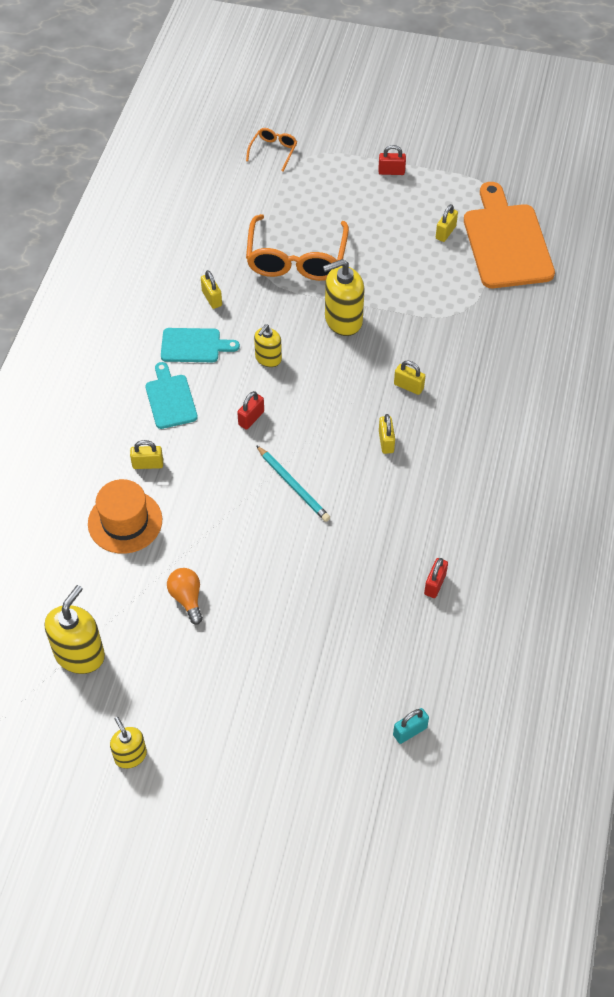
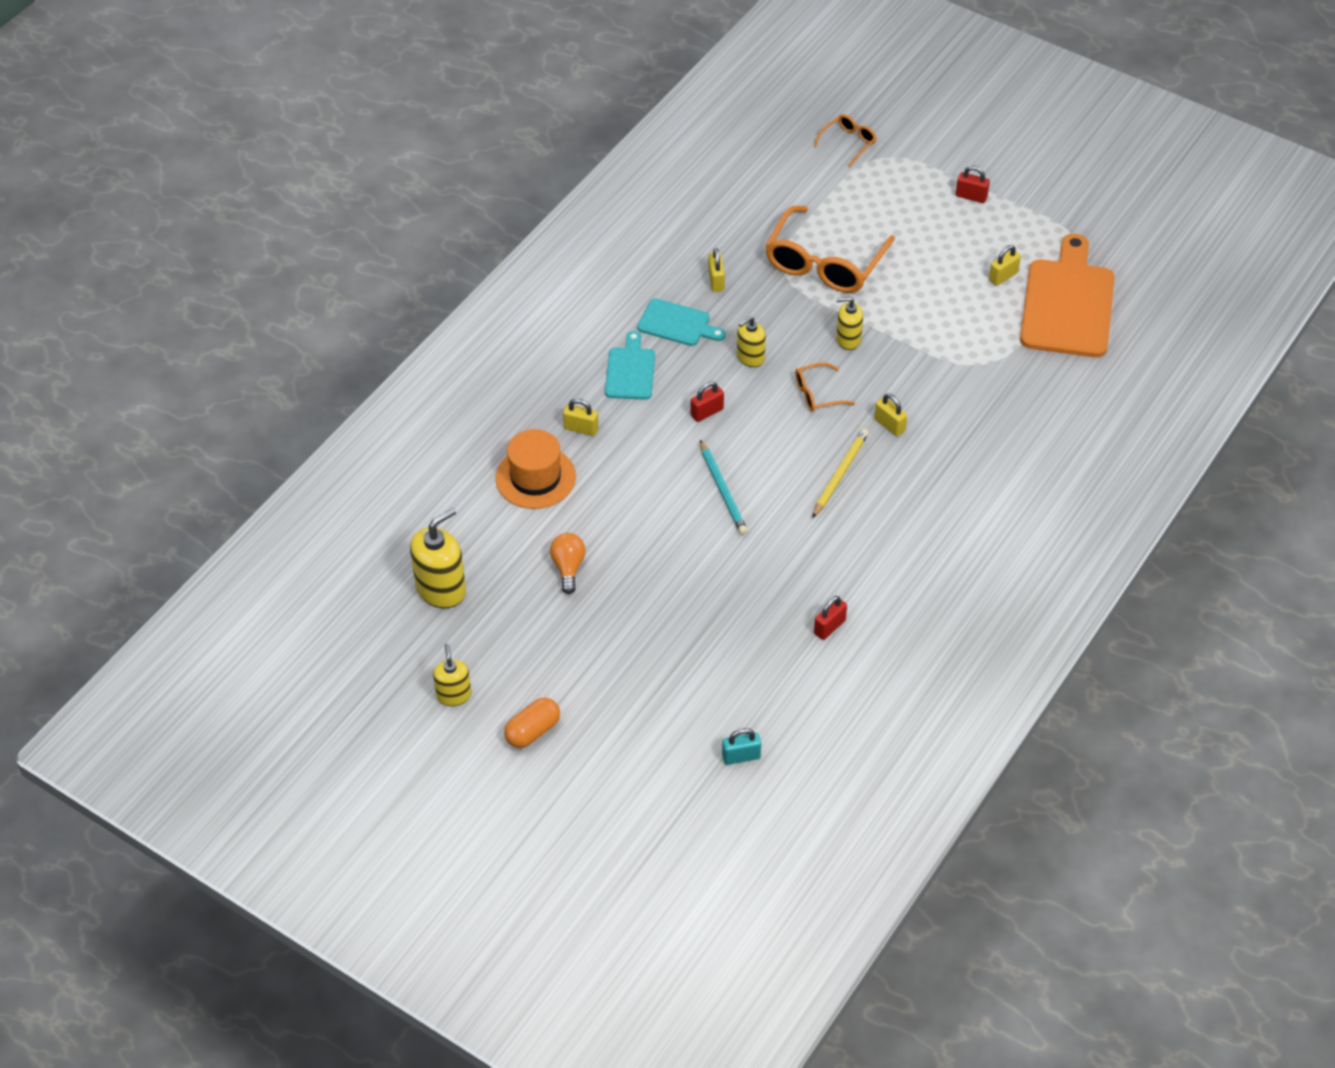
camera: 20 degrees right, 5 degrees down
yellow soap dispenser [323,259,365,336] -> yellow soap dispenser [836,297,863,350], size x0.60
yellow padlock [379,414,395,454] -> yellow pencil [812,429,869,518]
none -> orange capsule [504,698,560,748]
none -> orange glasses [795,362,855,412]

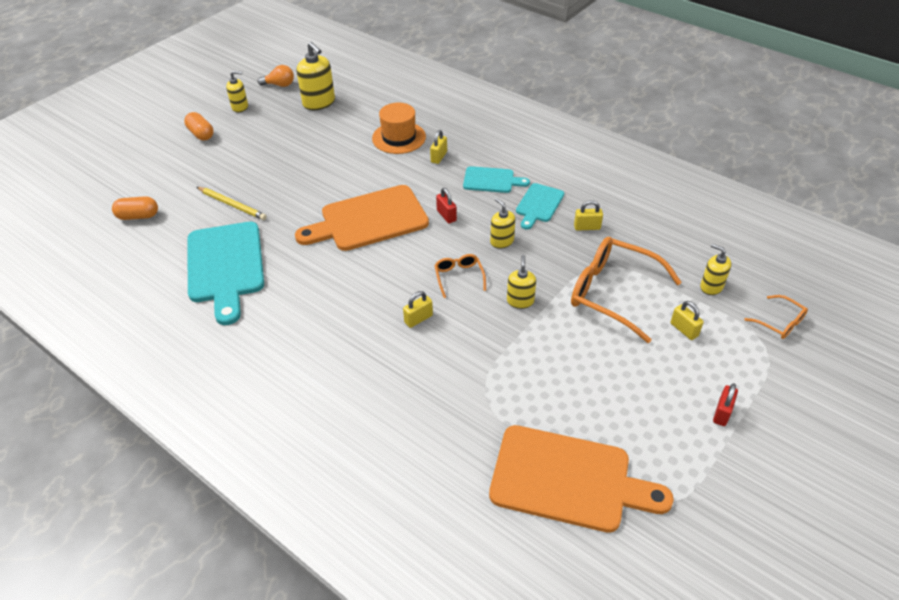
camera: 95 degrees right, 5 degrees down
orange light bulb [550,533,586,594] -> orange light bulb moved to [258,65,294,87]
turquoise pencil [700,440,748,535] -> orange cutting board [295,185,429,251]
turquoise padlock [722,728,761,765] -> orange capsule [112,196,158,220]
yellow pencil [812,429,869,518] -> yellow pencil moved to [197,187,267,220]
red padlock [814,596,847,640] -> turquoise cutting board [188,222,264,325]
yellow padlock [989,245,1021,286] -> yellow padlock moved to [671,301,704,340]
none -> yellow soap dispenser [700,244,731,295]

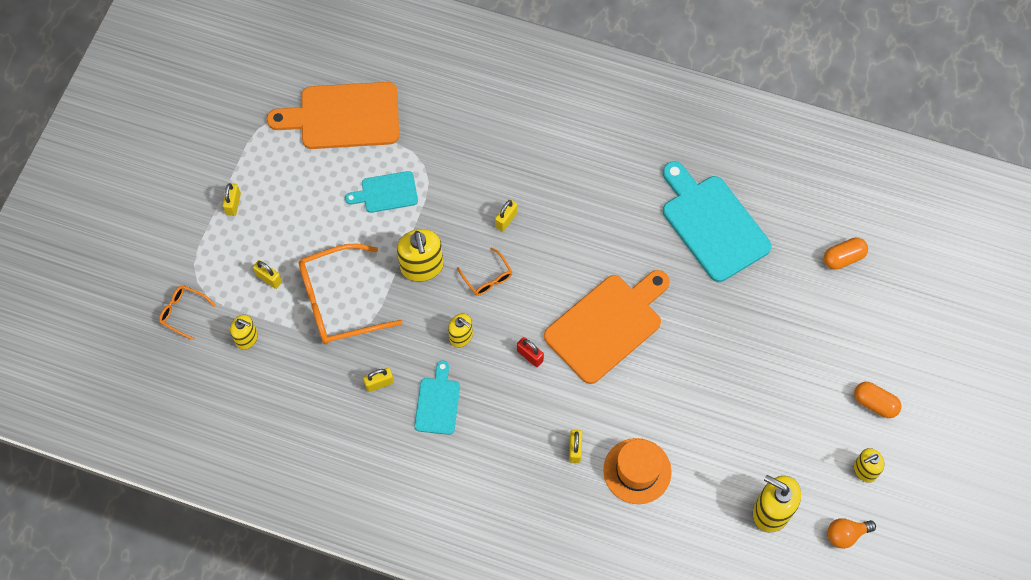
camera: 160 degrees right, 20 degrees up
yellow pencil [197,187,267,220] -> none
turquoise cutting board [463,166,530,193] -> turquoise cutting board moved to [345,171,418,213]
yellow soap dispenser [507,255,536,309] -> yellow soap dispenser [397,229,444,282], size x1.66
orange glasses [571,237,682,343] -> orange glasses turned 150 degrees clockwise [299,244,402,344]
red padlock [713,383,738,426] -> yellow padlock [223,183,241,216]

